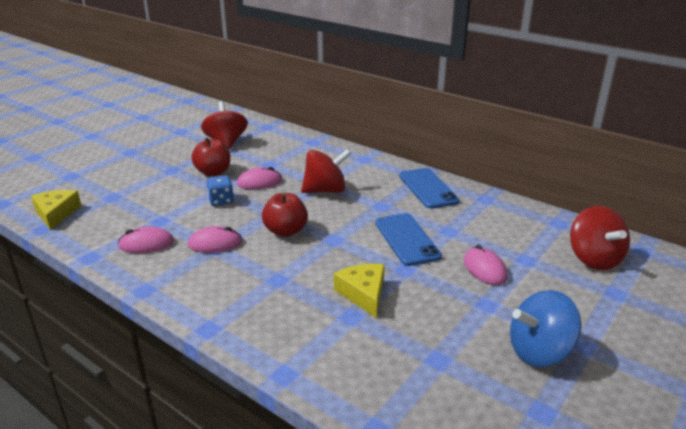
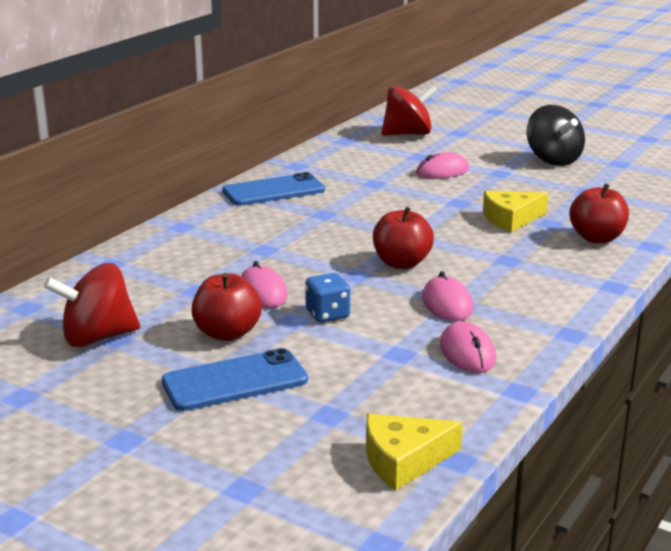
camera: 95 degrees left, 5 degrees down
red spinning top [301,149,351,193] -> none
blue phone [375,213,442,266] -> blue phone moved to [162,348,308,411]
blue spinning top [510,290,581,367] -> black spinning top [526,105,585,166]
none -> red apple [569,184,629,243]

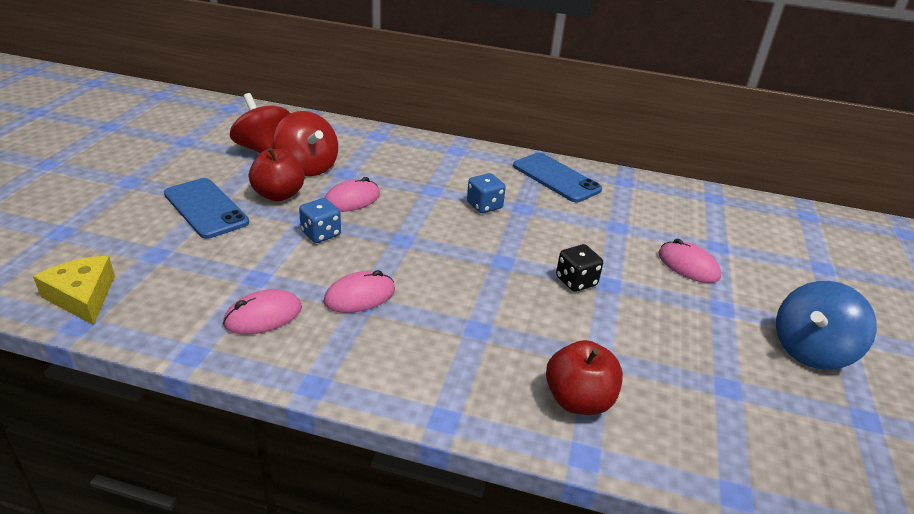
camera: 70 degrees right, 10 degrees up
red apple [373,207,434,269] -> none
red spinning top [381,85,438,136] -> red spinning top moved to [274,111,338,176]
yellow cheese [483,191,548,232] -> none
black spinning top [526,105,585,166] -> blue spinning top [776,281,877,370]
none -> blue dice [467,173,506,213]
none -> black dice [556,244,603,292]

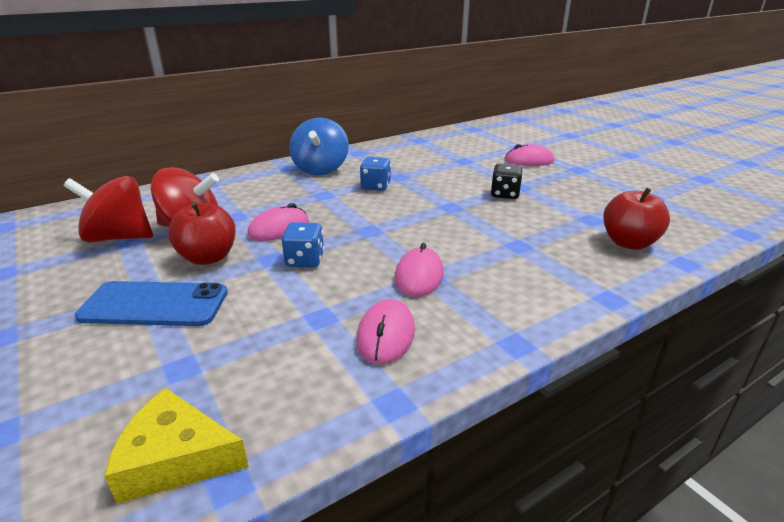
camera: 45 degrees left, 5 degrees down
pink mouse [324,177,380,212] -> pink mouse turned 45 degrees clockwise [247,203,309,241]
blue phone [513,153,602,202] -> none
blue spinning top [776,281,877,370] -> blue spinning top moved to [289,118,349,176]

